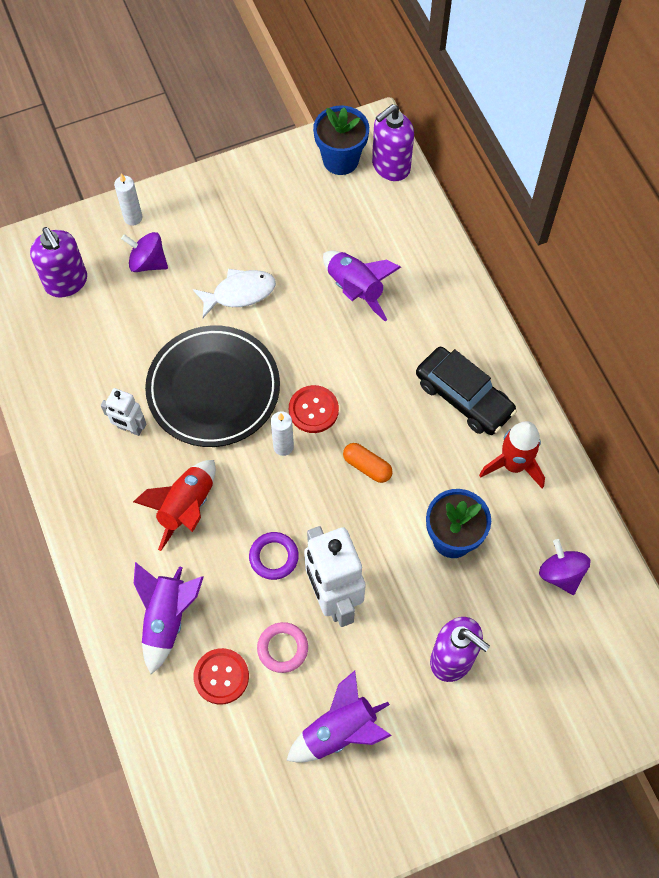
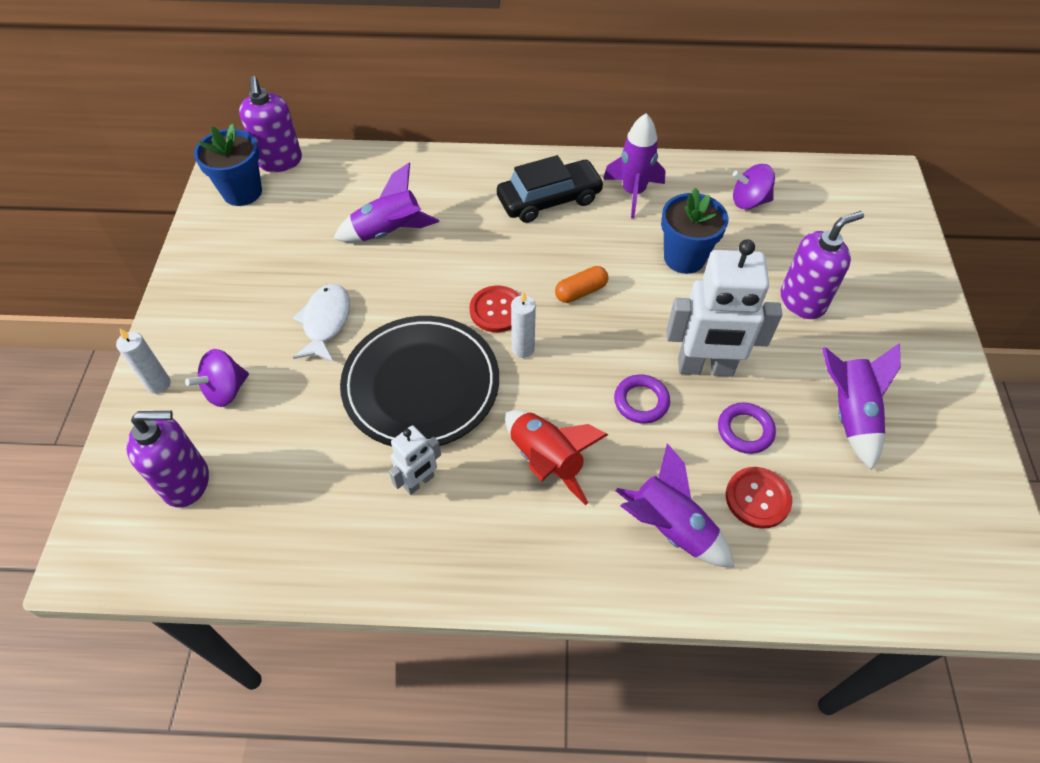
camera: 65 degrees left, 10 degrees down
pink ring [257,622,308,673] -> purple ring [718,403,776,454]
red rocket [479,421,545,488] -> purple rocket [604,113,666,218]

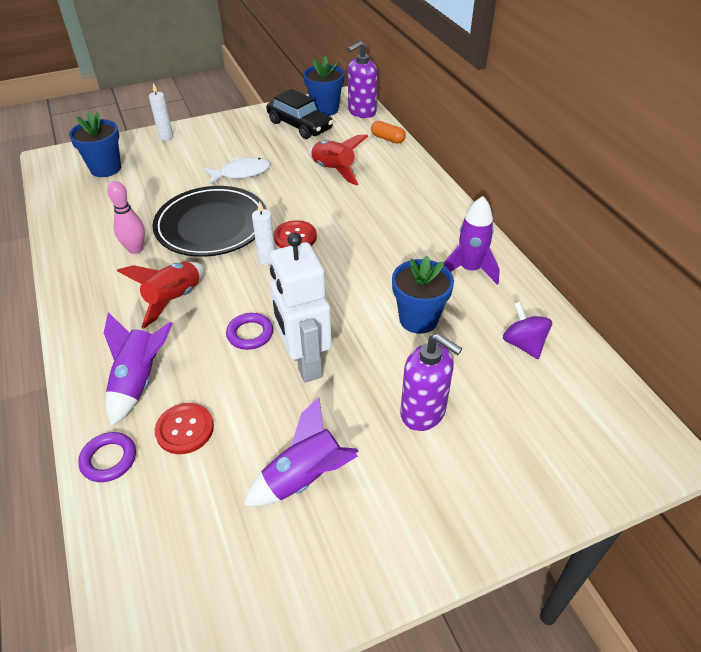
camera: 65 degrees right, 10 degrees down
purple soap dispenser [127,411,209,507] -> blue flower pot [69,112,121,177]
purple spinning top [185,349,249,407] -> none
purple rocket [333,163,440,242] -> red rocket [309,134,368,185]
white robot [389,425,441,495] -> pink bowling pin [107,181,145,254]
black car [497,155,604,223] -> black car moved to [266,89,333,139]
orange capsule [555,266,608,303] -> orange capsule moved to [371,121,406,144]
purple ring [718,403,776,454] -> purple ring moved to [78,432,136,482]

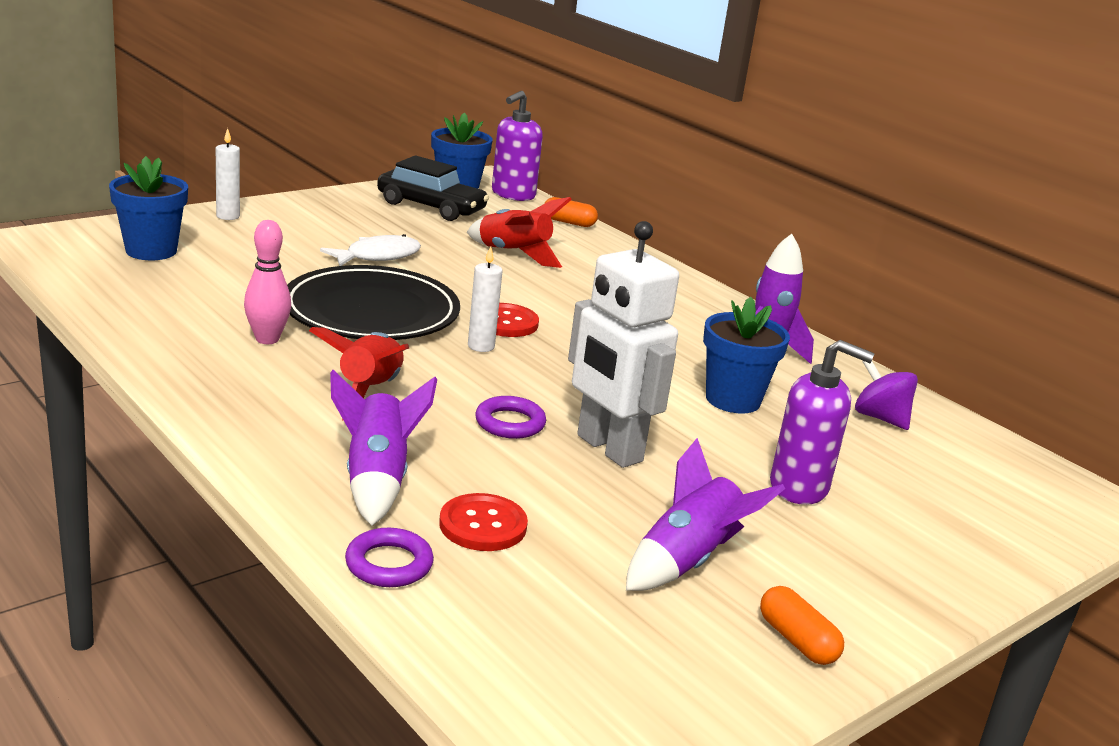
camera: 20 degrees left, 20 degrees down
none -> orange capsule [760,586,844,665]

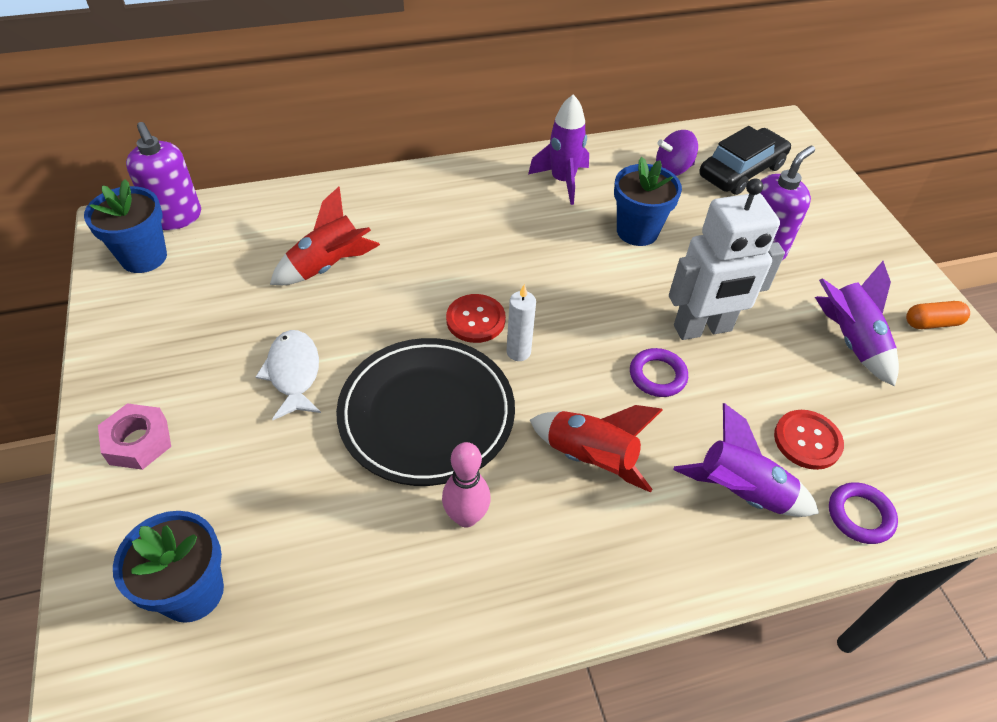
camera: 65 degrees left, 25 degrees up
white candle [216,128,240,220] -> none
black car [377,155,489,221] -> black car moved to [699,126,791,195]
orange capsule [544,197,598,227] -> none
none -> pink nut [98,403,171,470]

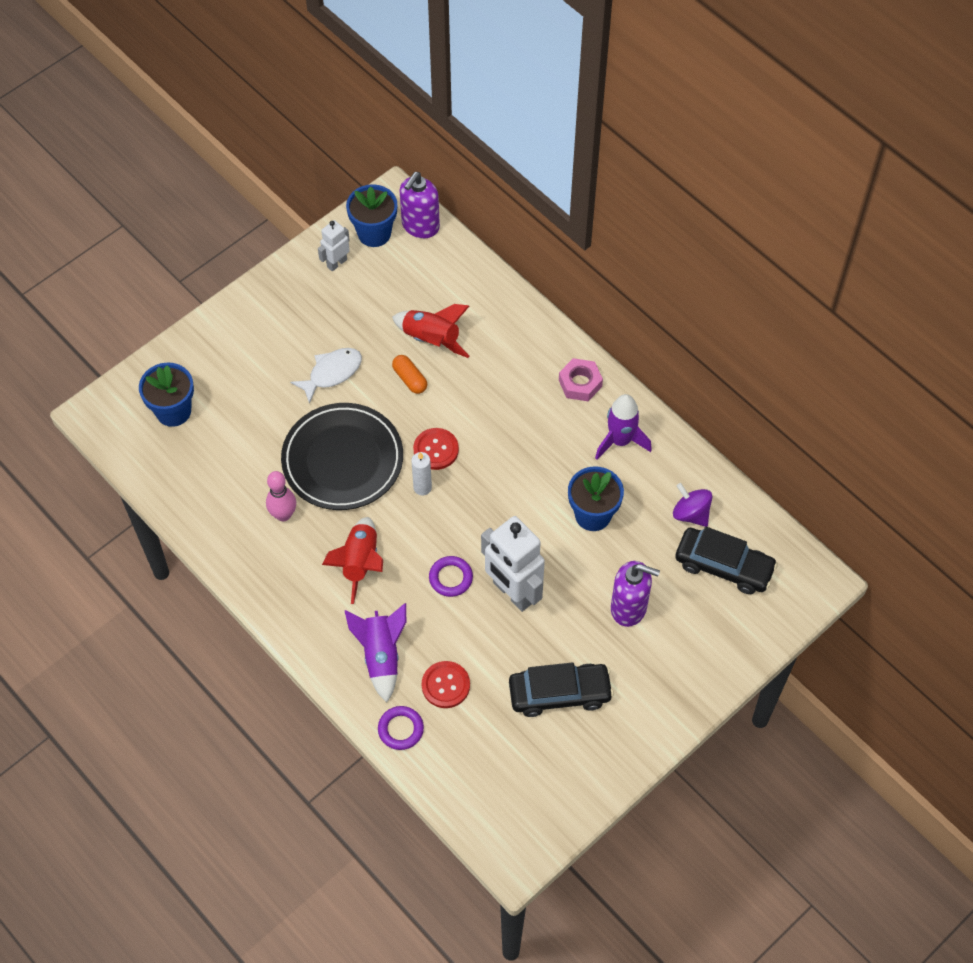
camera: 65 degrees right, 10 degrees up
pink nut [98,403,171,470] -> pink nut moved to [559,358,603,401]
purple rocket [815,261,899,386] -> black car [509,662,614,717]
orange capsule [906,301,970,329] -> orange capsule moved to [392,355,427,394]
none -> white robot [318,220,350,272]

